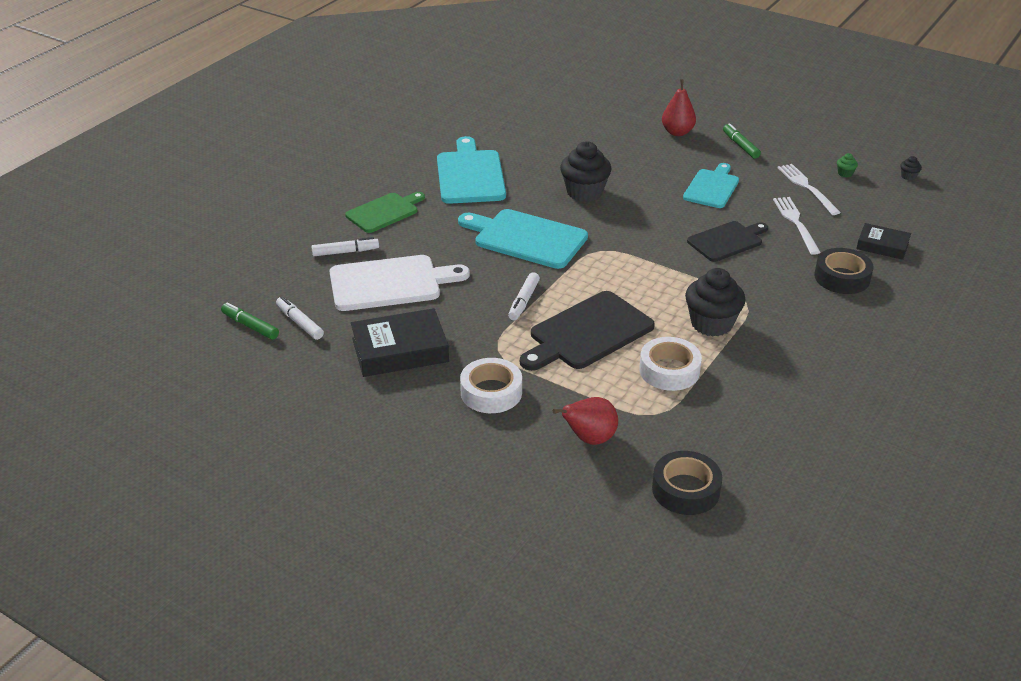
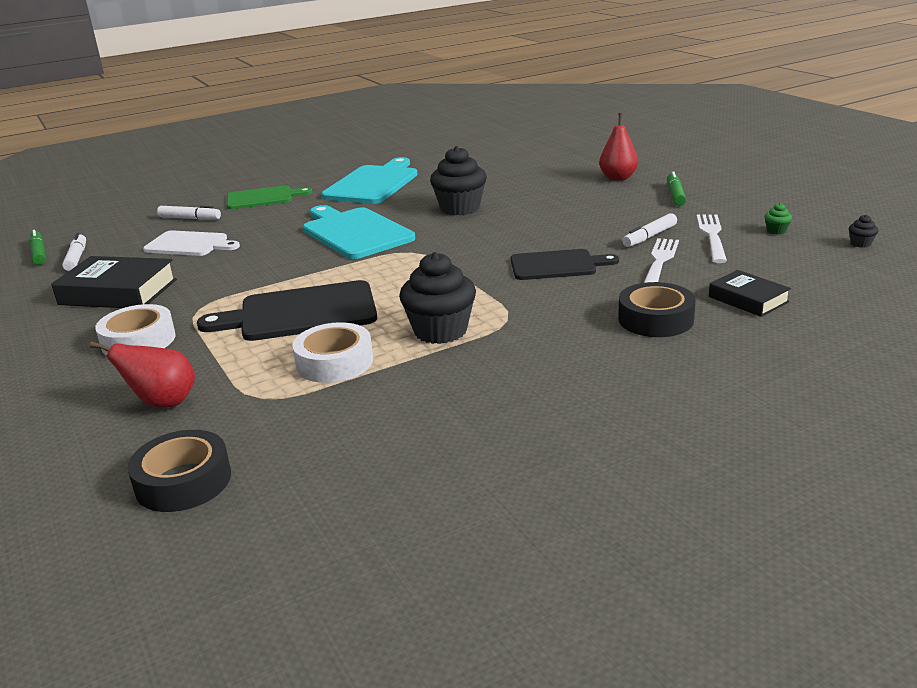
camera: 30 degrees right, 10 degrees down
white cutting board [330,255,470,311] -> white cutting board [143,230,240,256], size x0.66
white marker [508,272,540,320] -> white marker moved to [622,213,677,247]
turquoise cutting board [683,163,739,208] -> none

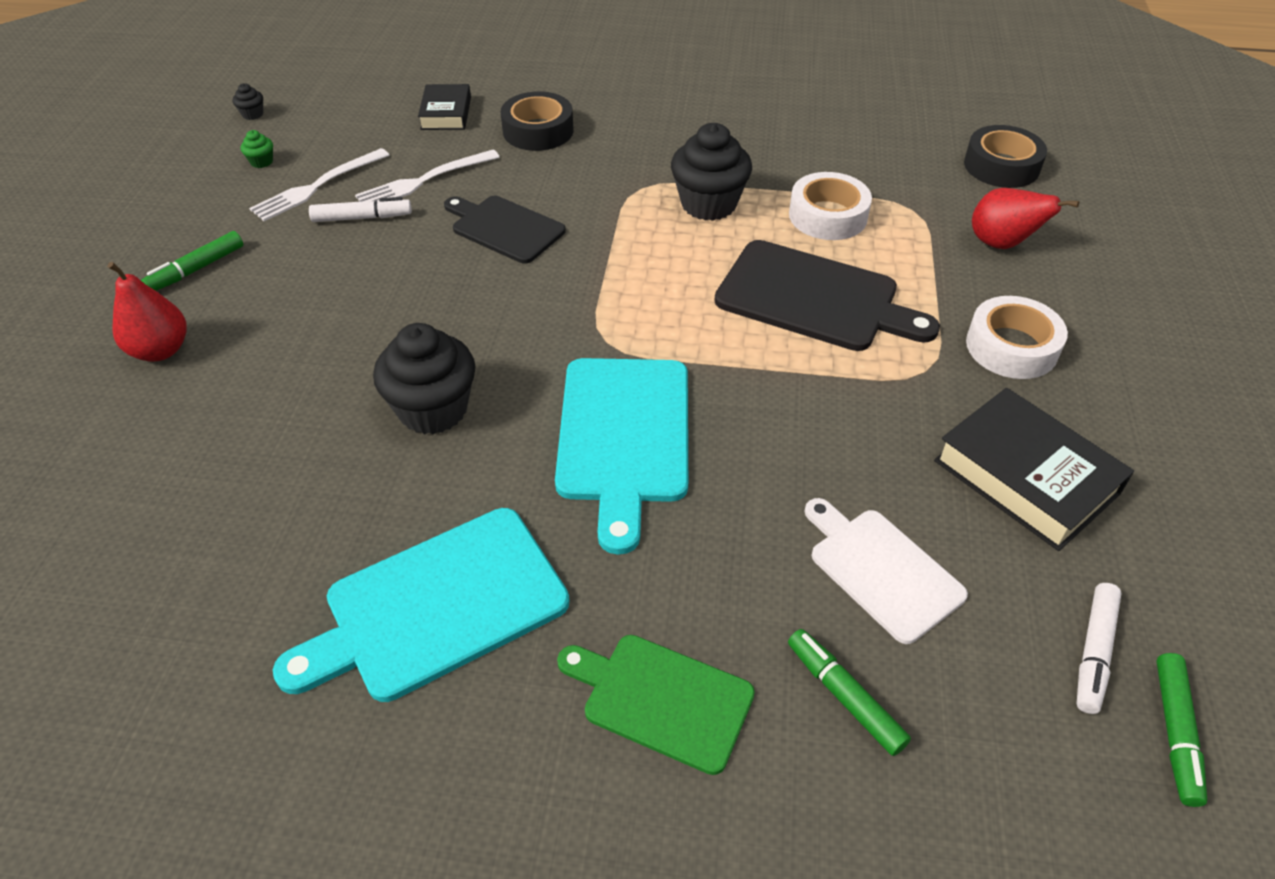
camera: 145 degrees left, 20 degrees up
white marker [157,206,221,220] -> green marker [788,629,911,756]

